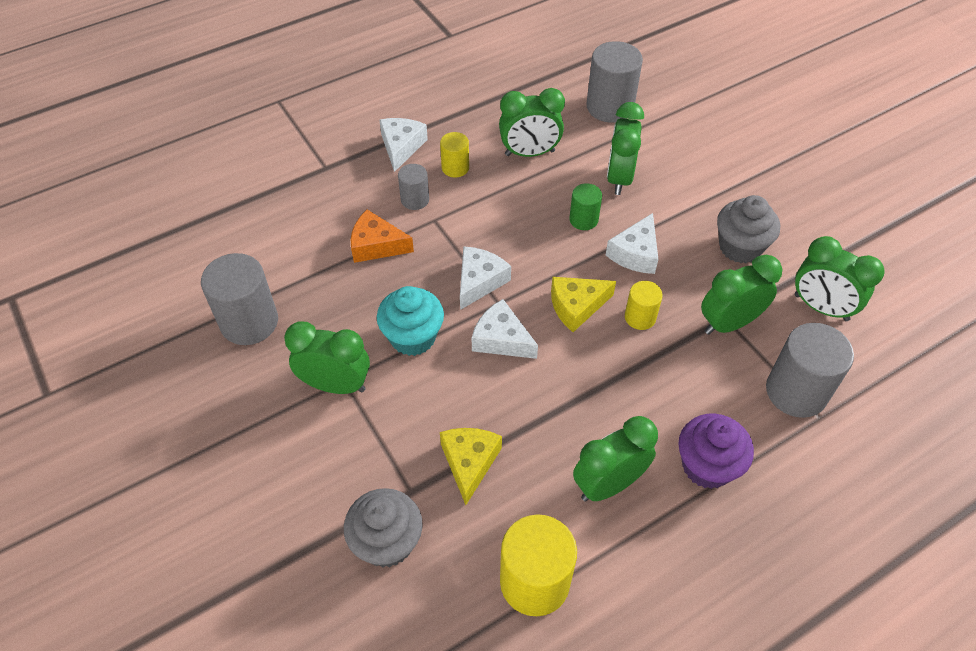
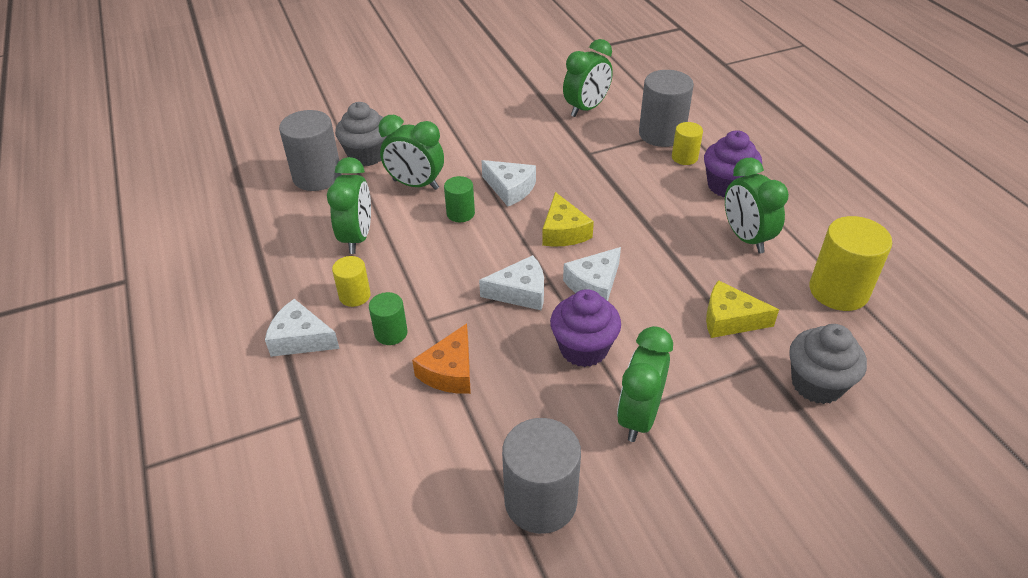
camera: 80 degrees left, 10 degrees down
turquoise cupcake [377,286,444,356] -> purple cupcake [550,289,621,367]
grey cylinder [398,164,429,210] -> green cylinder [369,292,408,345]
white cheese [460,246,511,310] -> white cheese turned 135 degrees clockwise [479,255,544,310]
yellow cylinder [625,281,663,330] -> yellow cylinder moved to [672,122,703,165]
green clock [701,255,782,335] -> none
grey cupcake [717,195,780,263] -> grey cupcake moved to [335,102,387,166]

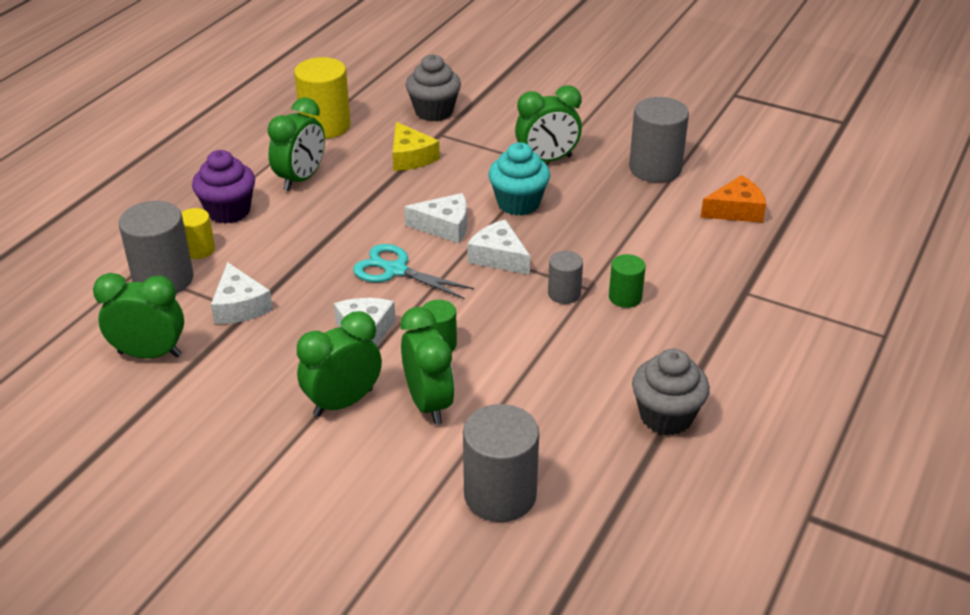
camera: 130 degrees left, 5 degrees down
white cheese [265,299,340,357] -> white cheese moved to [211,262,273,324]
green clock [327,157,371,254] -> green clock moved to [297,311,382,417]
yellow cylinder [332,256,371,307] -> none
grey cupcake [335,102,387,166] -> grey cupcake moved to [632,349,710,435]
orange cheese [412,324,471,394] -> orange cheese moved to [701,175,766,223]
yellow cheese [542,192,594,247] -> turquoise scissors [353,244,474,299]
purple cupcake [550,289,621,367] -> turquoise cupcake [489,142,550,216]
none -> grey cylinder [548,251,583,304]

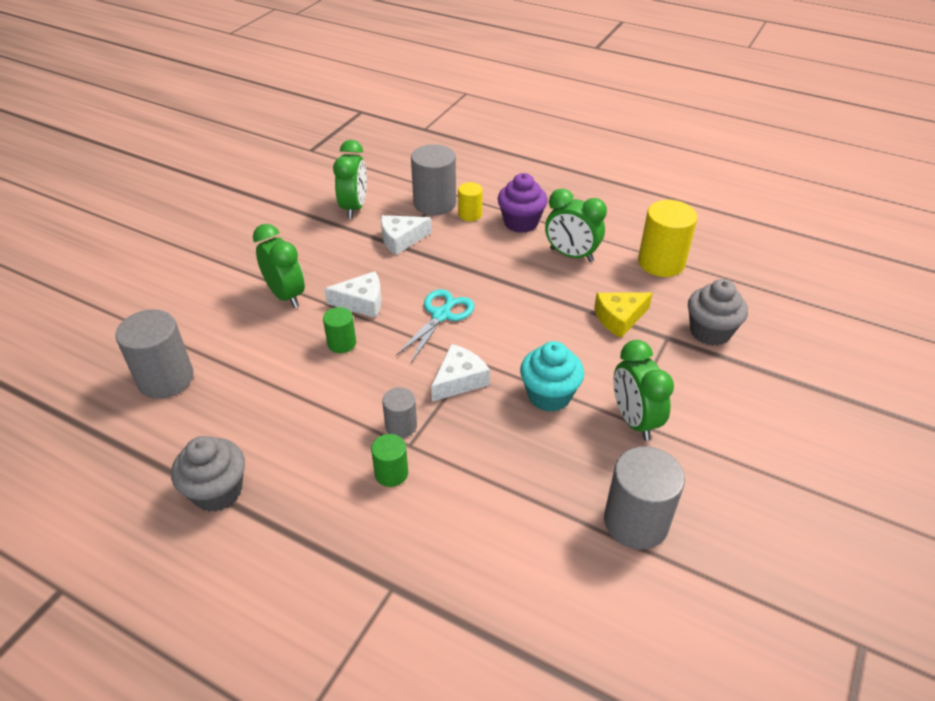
camera: 90 degrees right, 5 degrees up
green clock [401,307,455,425] -> none
white cheese [404,193,467,243] -> none
orange cheese [701,175,766,223] -> none

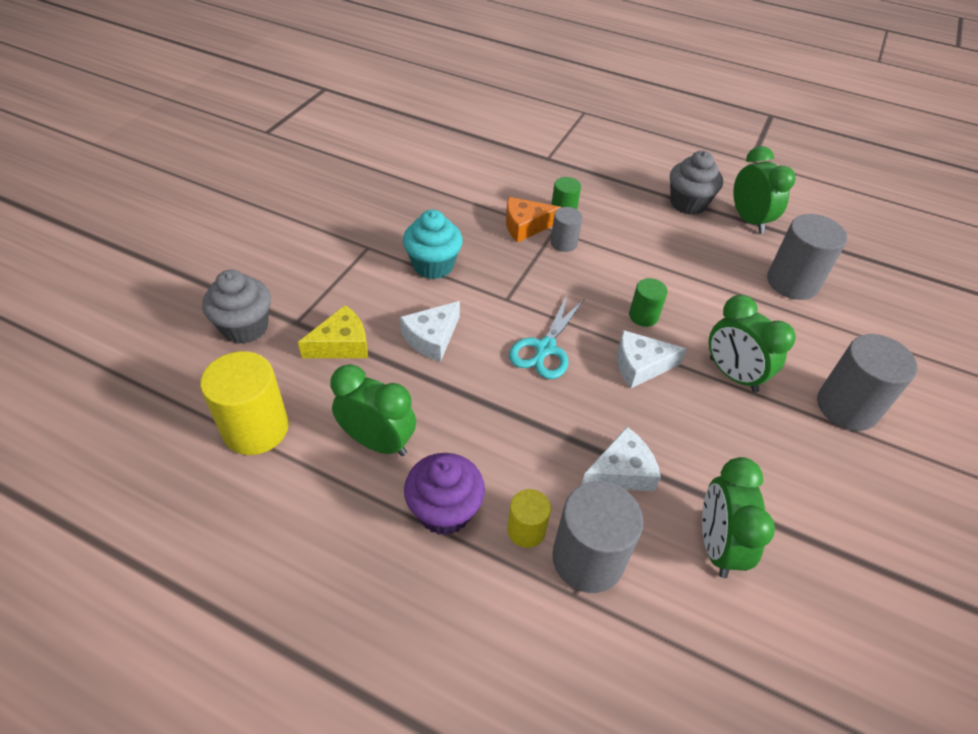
camera: 175 degrees right, 5 degrees up
white cheese [431,344,490,402] -> white cheese moved to [400,301,460,362]
grey cylinder [604,446,685,550] -> grey cylinder moved to [817,334,918,431]
green clock [614,340,674,441] -> green clock moved to [733,146,796,234]
none -> orange cheese [506,197,561,243]

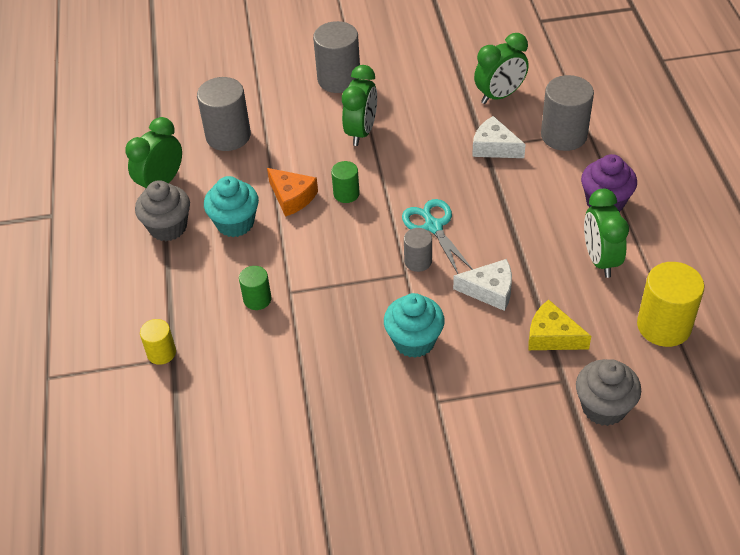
camera: 120 degrees left, 0 degrees up
orange cheese [506,197,561,243] -> orange cheese moved to [267,168,318,217]
yellow cylinder [507,489,551,548] -> yellow cylinder moved to [140,319,176,365]
turquoise scissors [509,294,585,379] -> turquoise scissors turned 105 degrees counterclockwise [402,199,473,274]
grey cylinder [551,207,582,252] -> grey cylinder moved to [404,228,432,272]
white cheese [617,330,687,388] -> none
none -> turquoise cupcake [204,176,259,237]

